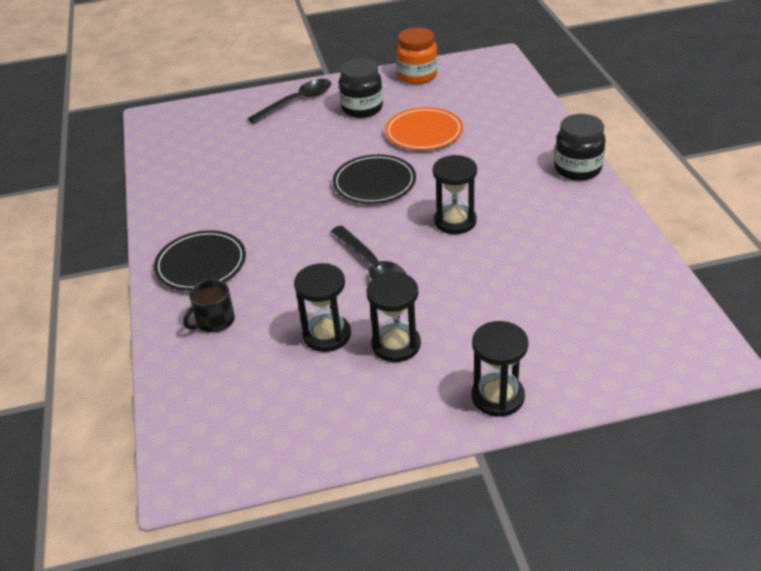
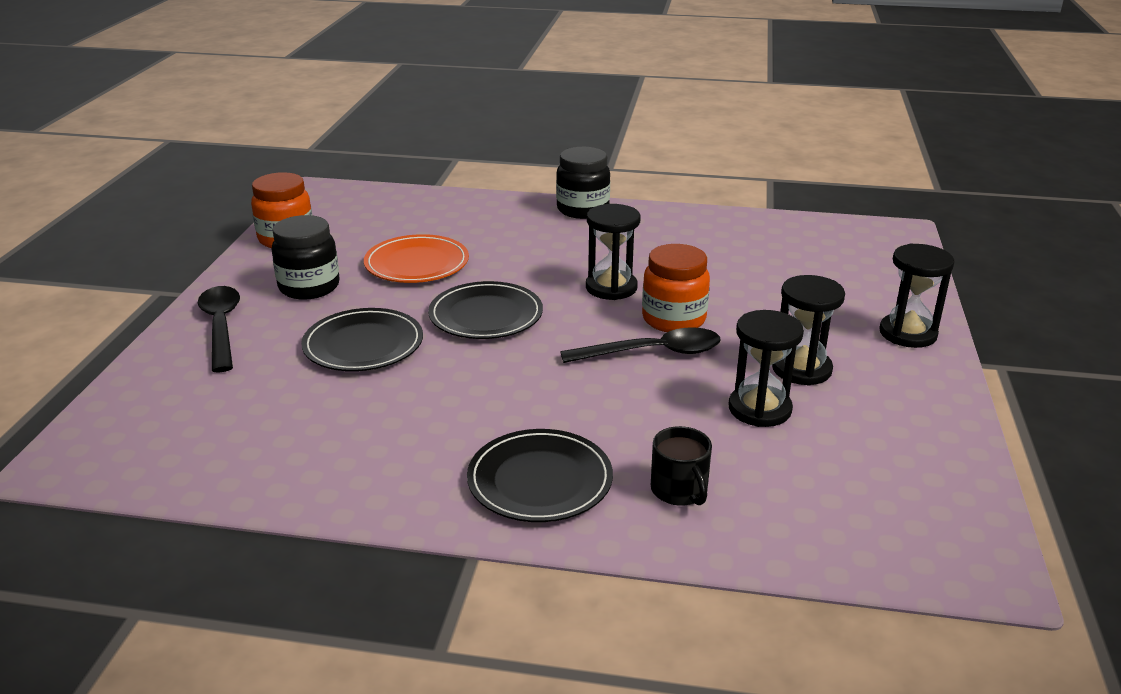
camera: 70 degrees left, 10 degrees down
none -> black plate [301,308,423,371]
none -> orange jar [642,244,710,332]

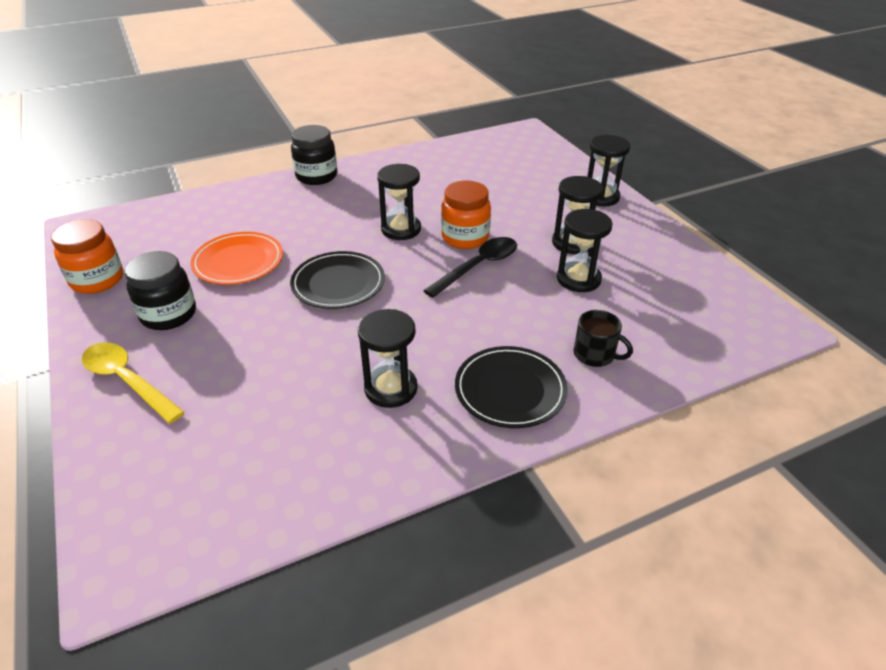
camera: 35 degrees left, 10 degrees up
black spoon [197,286,240,373] -> yellow spoon [82,342,185,424]
black plate [301,308,423,371] -> none
none -> black hourglass [358,309,418,408]

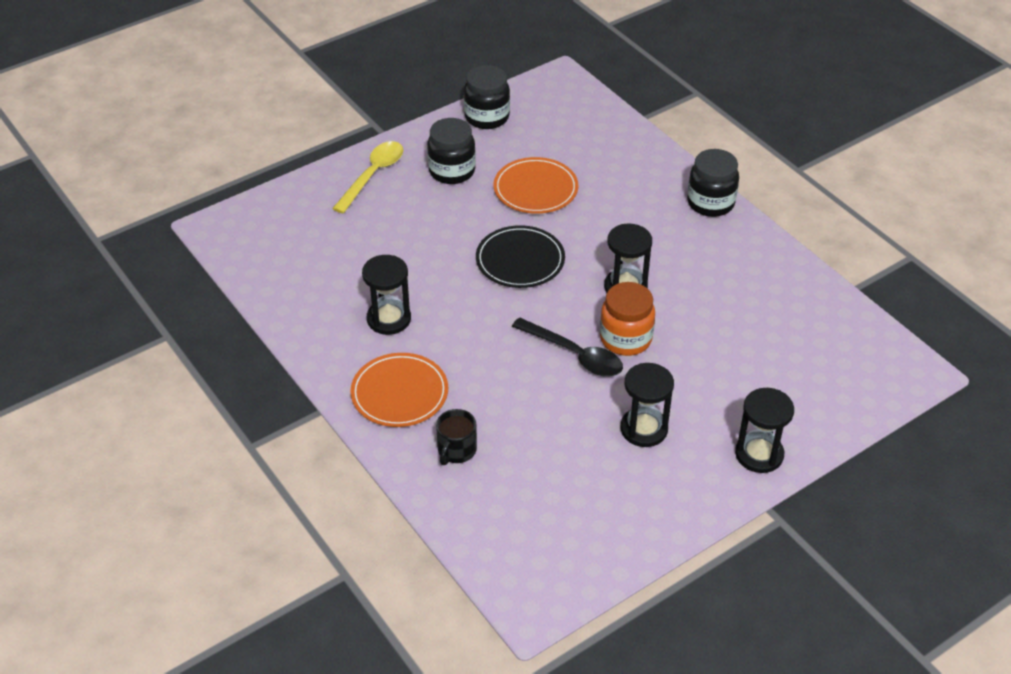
camera: 80 degrees right, 5 degrees up
orange jar [51,219,123,294] -> black jar [464,65,510,129]
black plate [455,346,568,428] -> orange plate [350,353,448,427]
black hourglass [557,209,612,292] -> none

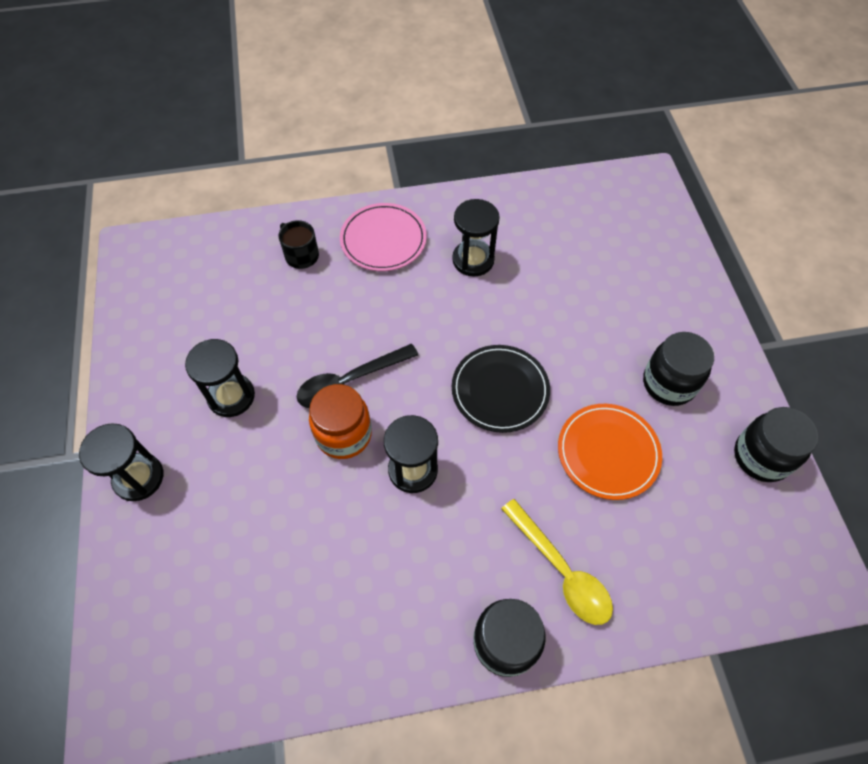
camera: 115 degrees right, 15 degrees up
yellow spoon [332,141,403,213] -> yellow spoon moved to [501,499,613,625]
orange plate [350,353,448,427] -> pink plate [340,203,427,271]

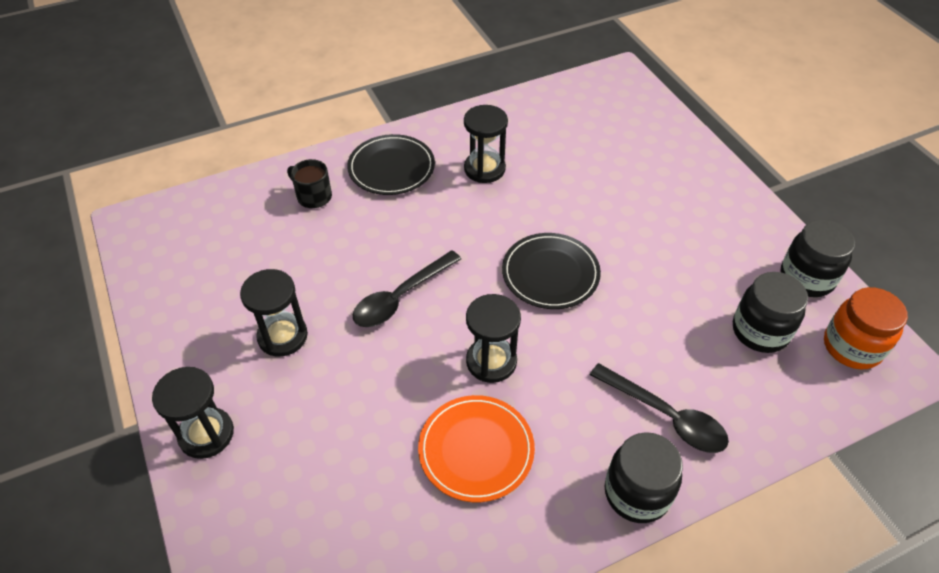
camera: 15 degrees left, 10 degrees down
orange jar [309,384,372,459] -> orange jar moved to [824,287,908,369]
pink plate [340,203,427,271] -> black plate [347,134,435,195]
yellow spoon [501,499,613,625] -> black spoon [590,363,729,453]
orange plate [558,404,662,500] -> orange plate moved to [418,395,535,502]
black jar [643,332,714,406] -> black jar moved to [733,272,808,353]

